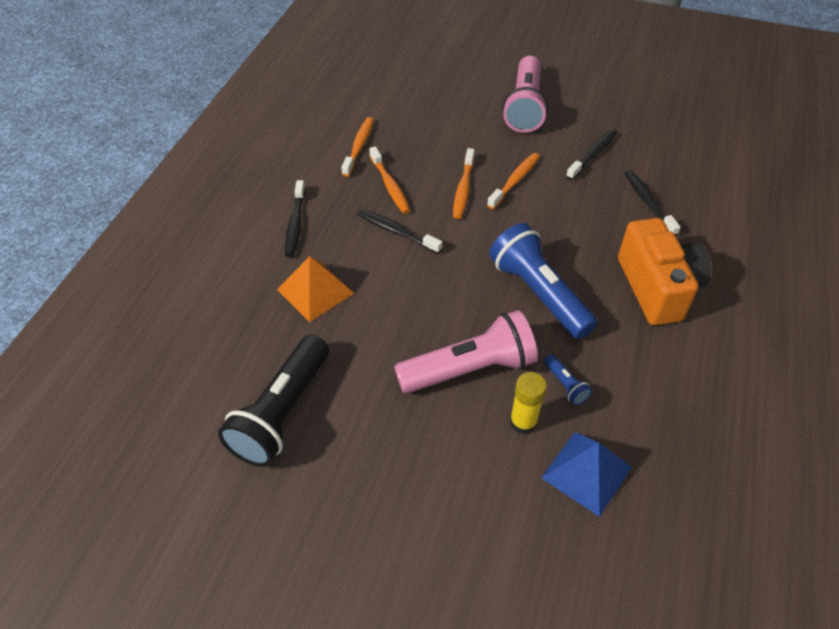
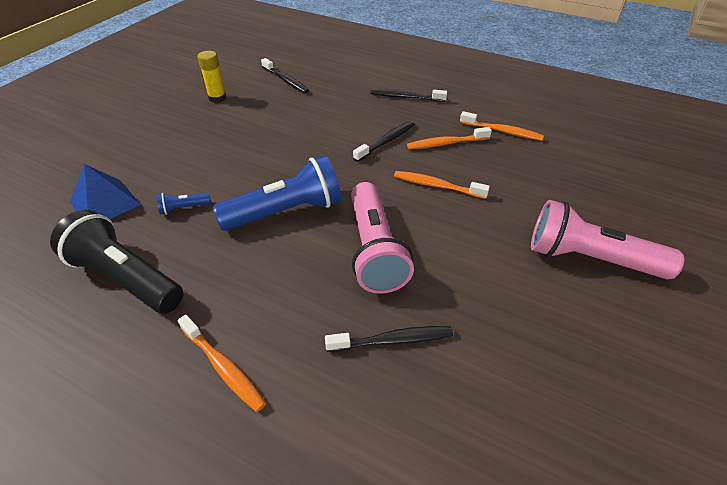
camera: 100 degrees right, 5 degrees down
black flashlight [218,335,329,467] -> black flashlight moved to [50,210,184,314]
orange pyramid [277,256,354,322] -> none
pink flashlight [394,310,538,393] -> pink flashlight moved to [351,182,414,294]
orange toothbrush [487,153,540,209] -> orange toothbrush moved to [178,315,266,412]
yellow glue stick [510,372,547,434] -> yellow glue stick moved to [197,51,227,103]
black toothbrush [566,129,617,180] -> black toothbrush moved to [261,58,309,93]
orange camera [618,218,711,325] -> none

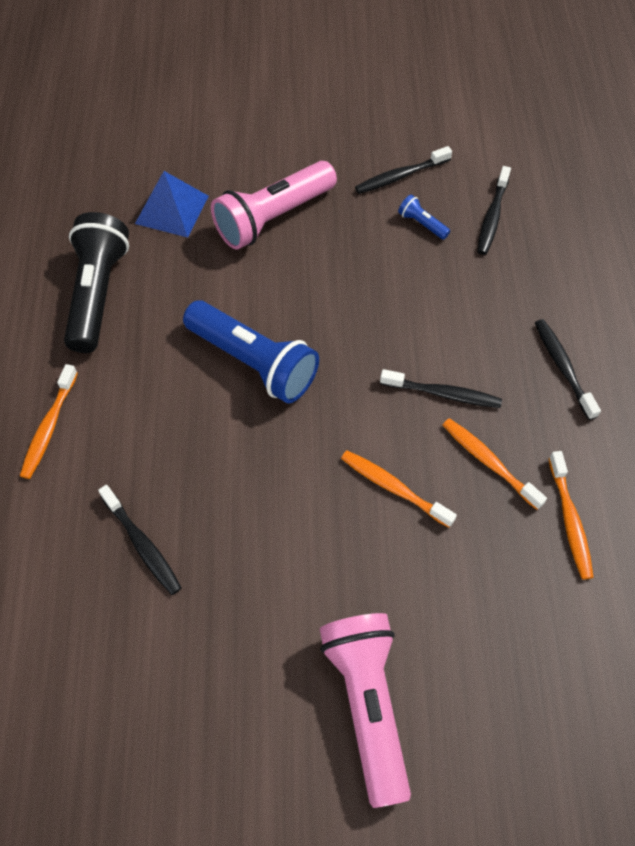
camera: 60 degrees right, 15 degrees up
blue flashlight [156,193,211,215] -> blue flashlight moved to [398,194,450,240]
yellow glue stick [197,51,227,103] -> black toothbrush [355,146,452,194]
pink flashlight [351,182,414,294] -> pink flashlight moved to [211,161,337,250]
orange toothbrush [394,171,490,199] -> orange toothbrush turned 45 degrees counterclockwise [341,450,457,528]

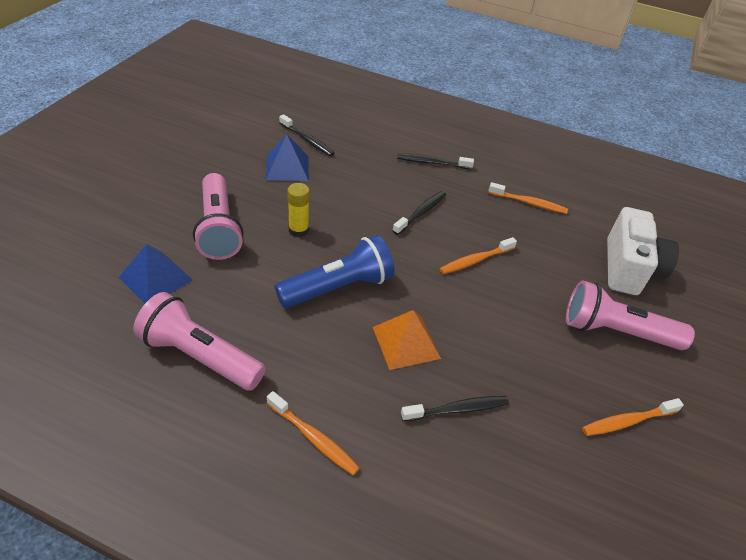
camera: 70 degrees left, 15 degrees down
black flashlight [64,212,129,353] -> pink flashlight [133,292,266,391]
black toothbrush [355,146,452,194] -> none
blue flashlight [398,194,450,240] -> blue pyramid [266,134,309,181]
orange toothbrush [443,418,547,510] -> orange toothbrush moved to [582,398,684,436]
none -> yellow glue stick [287,183,310,237]
none -> orange pyramid [373,310,441,370]
none -> white camera [607,207,679,295]

